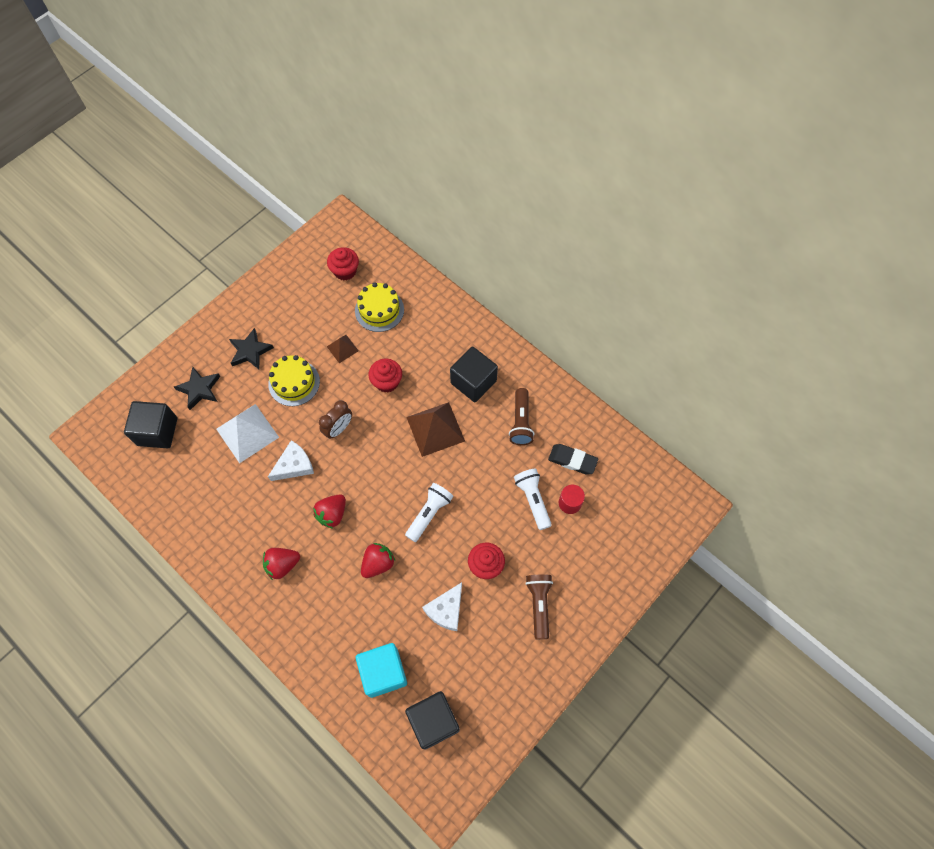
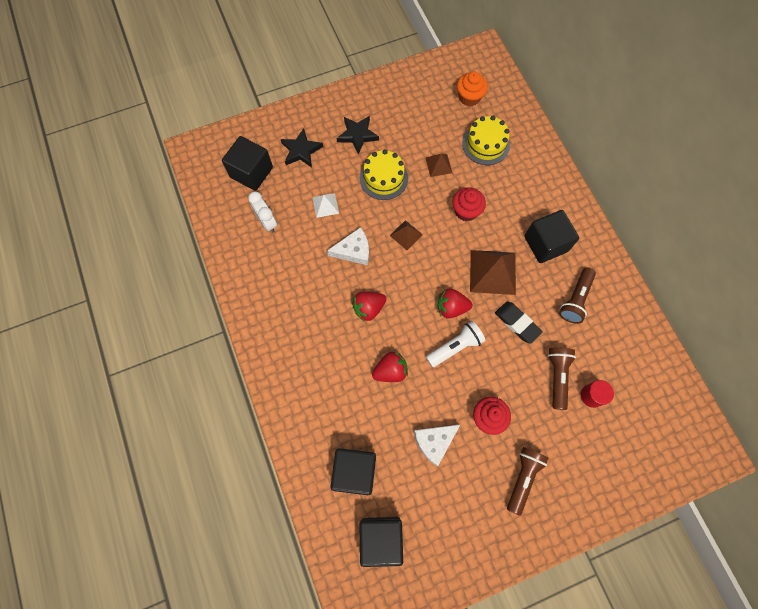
camera: 25 degrees right, 5 degrees up
white pyramid [216,404,279,463] -> white pyramid [313,193,339,218], size x0.53
red strawberry [263,548,300,580] -> red strawberry moved to [438,288,472,319]
brown clock [319,400,352,439] -> brown pyramid [390,220,423,250]
red cupcake [327,247,359,280] -> orange cupcake [457,72,488,106]
turquoise cube [356,643,407,698] -> black cube [331,448,376,495]
white flashlight [514,469,552,530] -> brown flashlight [548,348,576,410]
black eraser [548,444,598,474] -> black eraser moved to [495,302,542,344]
none -> white clock [248,191,277,233]

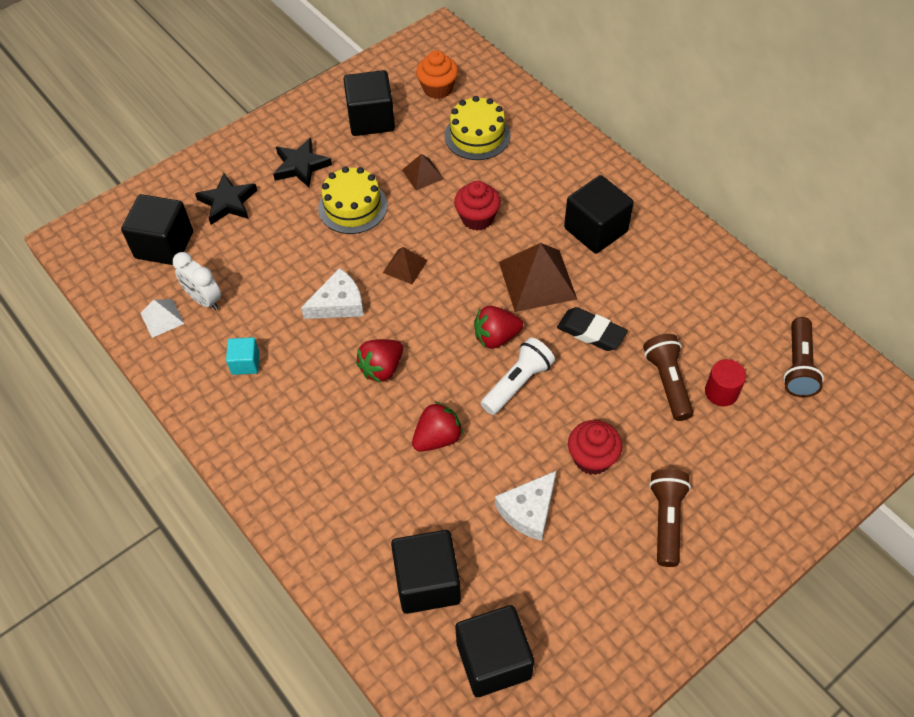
camera: 15 degrees left, 15 degrees down
white pyramid [313,193,339,218] -> white pyramid moved to [141,299,185,338]
brown flashlight [559,267,596,324] -> brown flashlight moved to [783,317,824,397]
none -> turquoise cube [226,337,260,375]
none -> black cube [343,70,395,136]

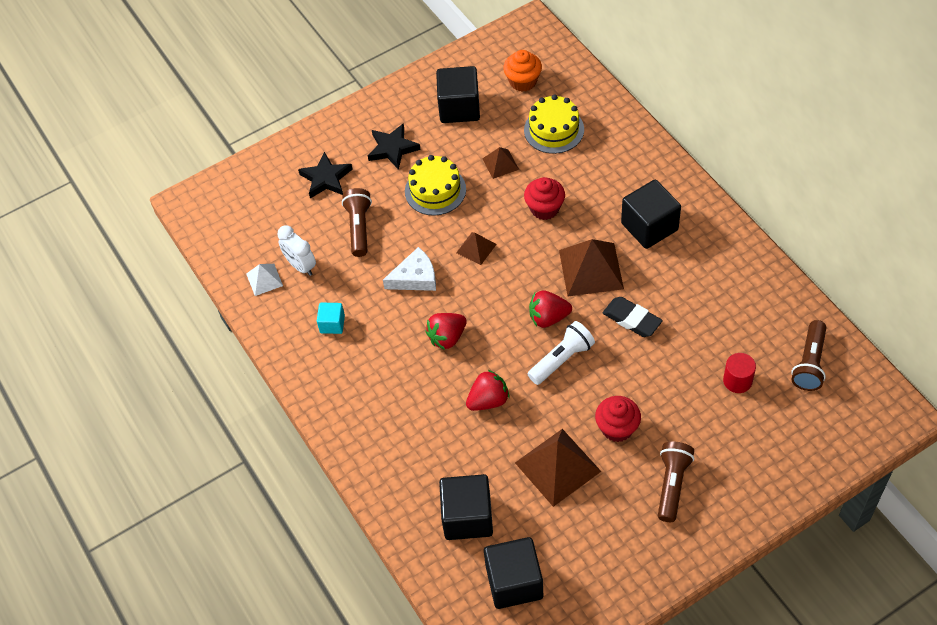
camera: 10 degrees right, 0 degrees up
black cube [121,194,193,265] -> none
white cheese [495,471,556,541] -> brown pyramid [515,429,601,507]
brown flashlight [643,334,693,421] -> brown flashlight moved to [342,188,372,257]

